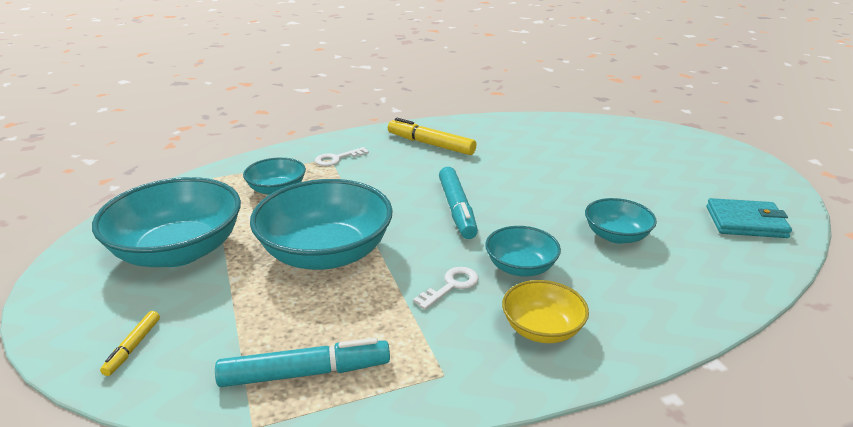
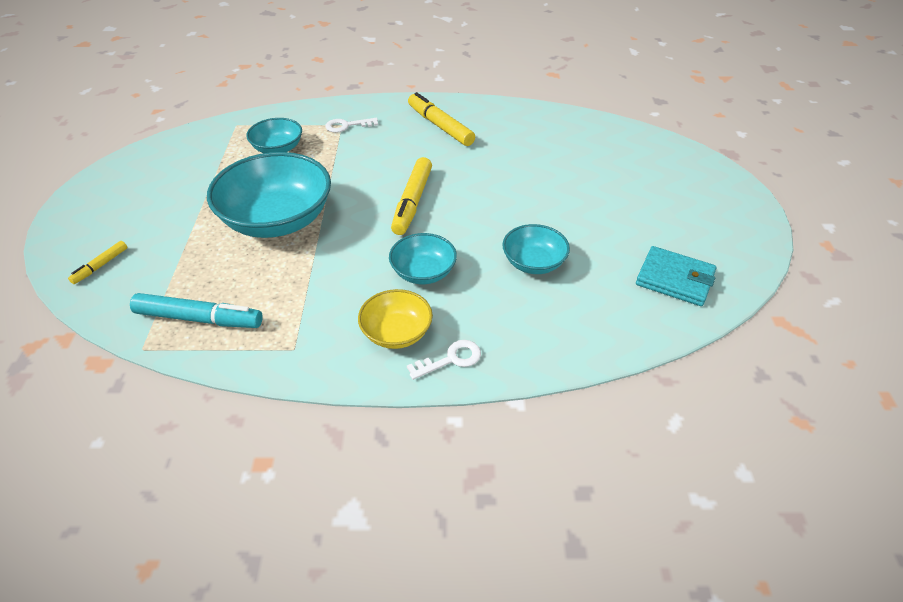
camera: 20 degrees right, 15 degrees up
turquoise bowl [92,177,241,267] -> none
white key [413,267,479,310] -> white key moved to [407,340,481,380]
turquoise marker [439,167,478,239] -> yellow marker [391,157,432,235]

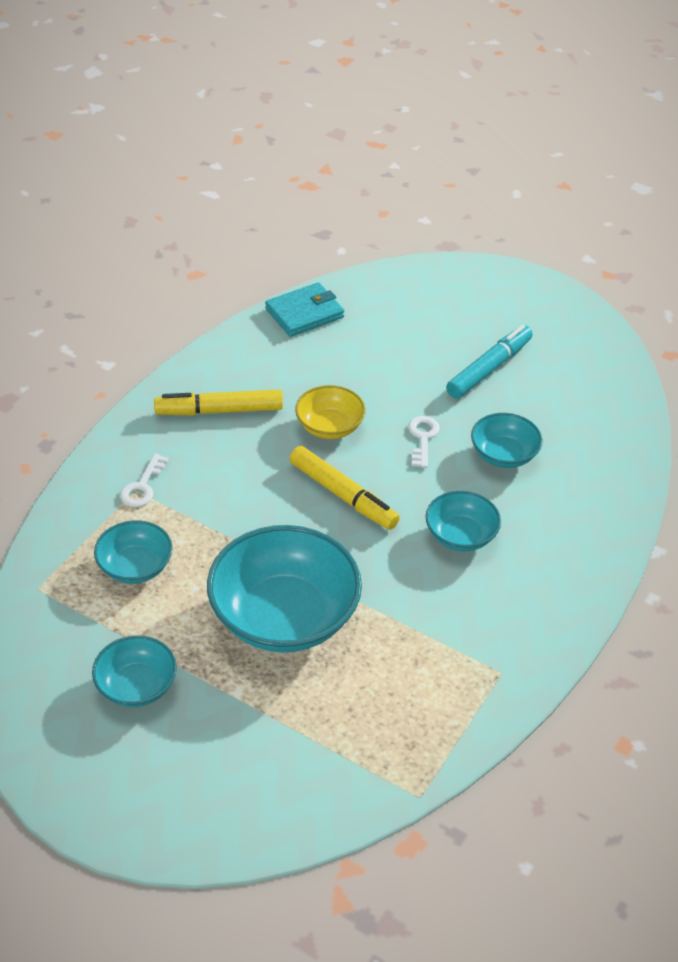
camera: 60 degrees left, 0 degrees up
yellow marker [68,241,127,284] -> none
turquoise marker [130,293,263,328] -> turquoise marker moved to [446,325,533,399]
yellow bowl [358,289,433,349] -> yellow bowl moved to [295,385,366,439]
white key [407,340,481,380] -> white key moved to [408,416,440,468]
turquoise wallet [636,246,716,306] -> turquoise wallet moved to [265,282,344,337]
none -> turquoise bowl [92,635,177,707]

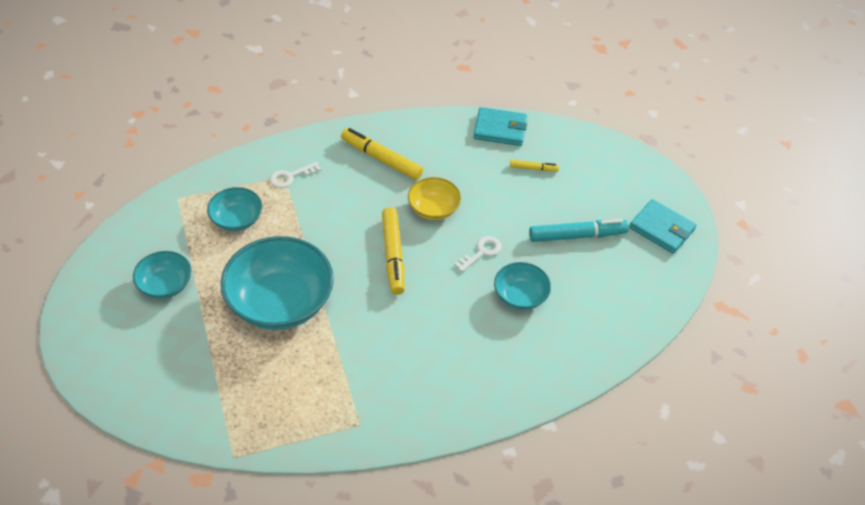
camera: 40 degrees right, 5 degrees up
turquoise bowl [426,491,501,551] -> none
none -> yellow marker [510,160,559,172]
none -> turquoise wallet [629,199,696,254]

